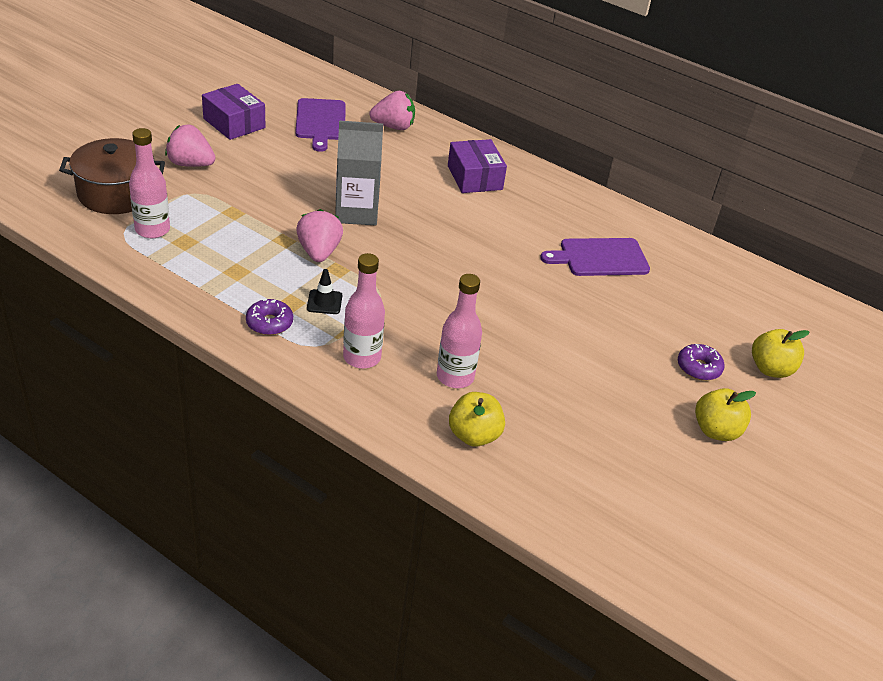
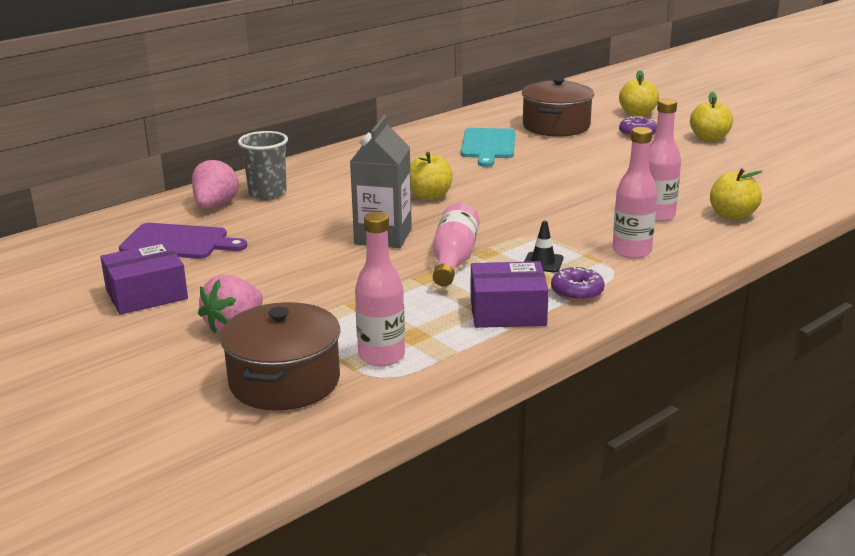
camera: 70 degrees left, 15 degrees down
pink strawberry [296,209,343,262] -> pink bottle [433,203,480,287]
purple box [448,139,507,193] -> purple box moved to [471,261,549,328]
purple cutting board [540,238,650,276] -> turquoise cutting board [461,128,515,167]
none -> grey cup [238,131,288,200]
none -> yellow apple [410,152,453,200]
none -> brown pot [522,77,594,137]

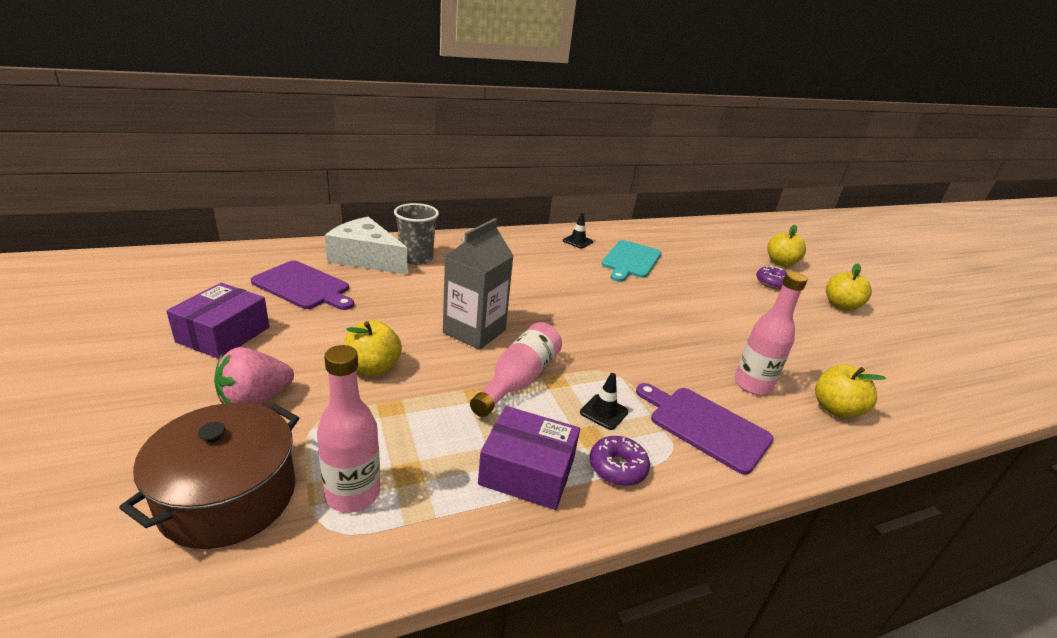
camera: 15 degrees right, 5 degrees up
purple box [100,242,188,315] -> purple box turned 60 degrees counterclockwise [166,283,270,359]
pink strawberry [192,158,239,208] -> white cheese [325,217,407,275]
yellow apple [410,152,453,200] -> yellow apple moved to [343,320,402,376]
brown pot [522,77,594,137] -> none
pink bottle [612,127,657,259] -> purple cutting board [636,383,774,475]
none -> black traffic cone [563,213,593,248]

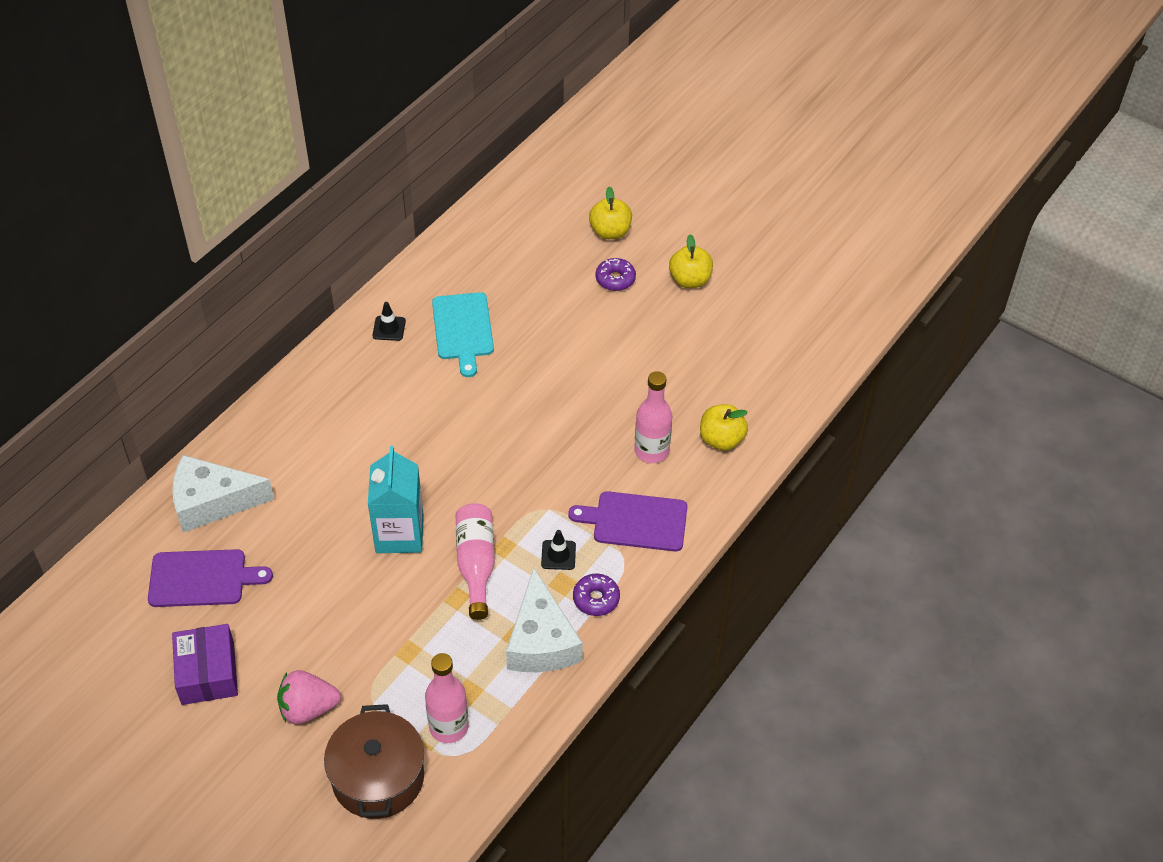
camera: 30 degrees left, 20 degrees up
pink strawberry [214,347,294,405] -> pink strawberry turned 60 degrees clockwise [277,670,341,724]
yellow apple [343,320,402,376] -> none
grey cup [394,203,439,265] -> none
grey carton [443,218,514,350] -> turquoise carton [368,446,424,553]
purple box [478,406,580,510] -> white cheese [506,568,583,672]

